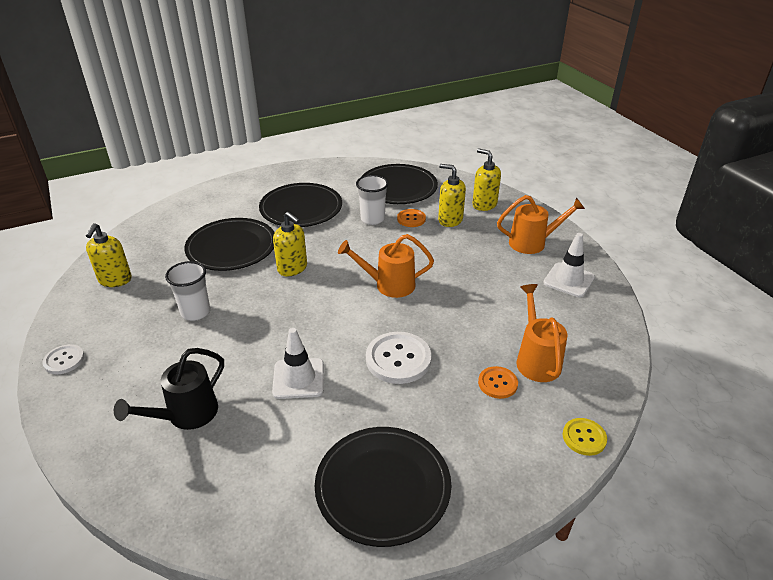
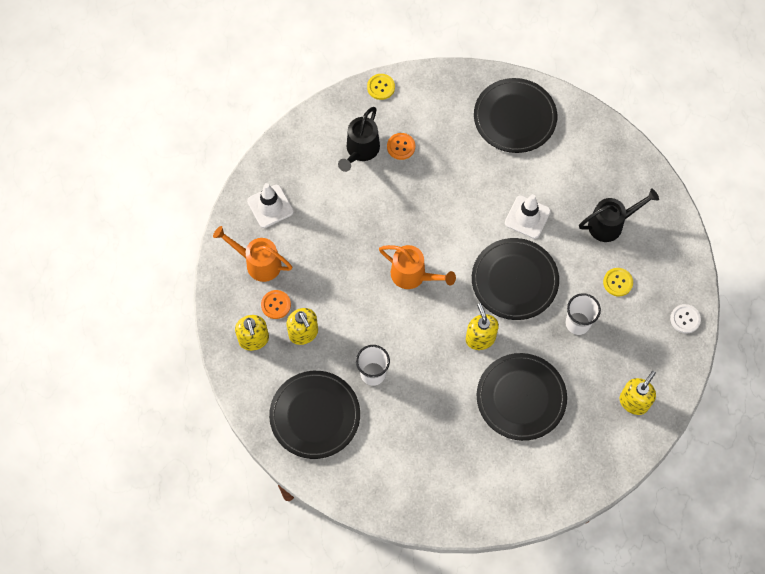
camera: 150 degrees left, 30 degrees up
black plate [259,183,342,227] -> black plate moved to [472,238,559,320]
white button [366,332,431,384] -> none
orange button [397,209,426,227] -> orange button moved to [261,290,291,319]
orange watering can [516,284,567,382] -> black watering can [338,107,380,172]
none -> yellow button [603,268,633,297]

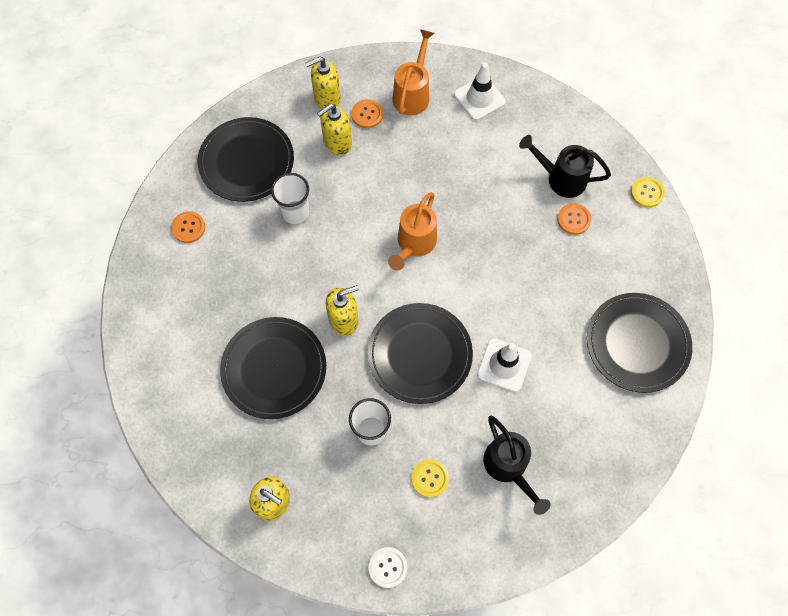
camera: 85 degrees right, 0 degrees up
none -> orange button [171,211,205,243]

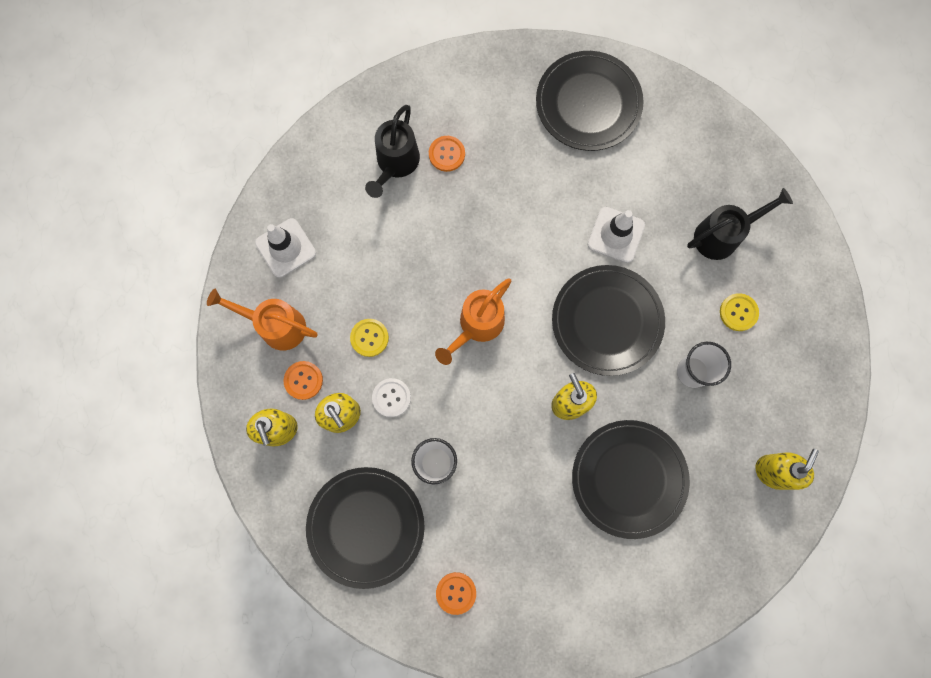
camera: 90 degrees left, 10 degrees up
white button [369,547,407,588] -> white button moved to [372,378,411,417]
orange watering can [388,192,437,271] -> orange watering can turned 105 degrees clockwise [435,278,511,365]
yellow button [631,177,665,208] -> yellow button moved to [350,319,389,357]

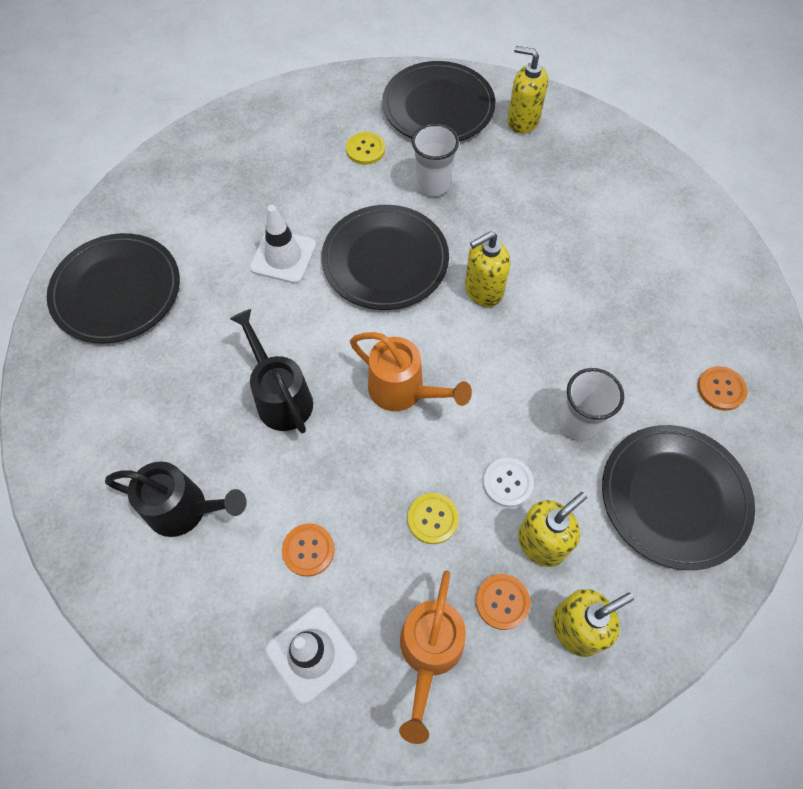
camera: 95 degrees left, 15 degrees down
orange button [429,136,465,172] -> orange button moved to [282,523,335,577]
black plate [572,420,690,539] -> black plate moved to [382,61,496,141]
black watering can [687,188,793,260] -> black watering can moved to [230,309,313,433]

